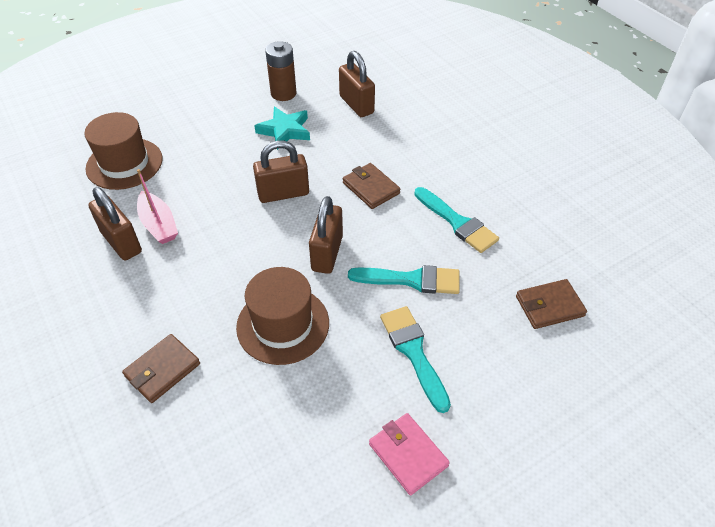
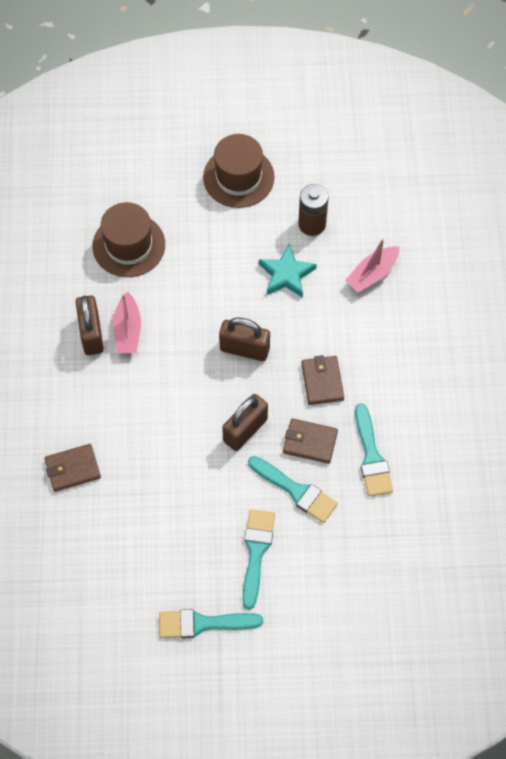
camera: 30 degrees right, 15 degrees up
brown hat [236,267,329,365] -> brown hat moved to [203,134,274,208]
brown padlock [339,51,375,117] -> pink boat [345,239,399,293]
pink wallet [369,413,450,495] -> turquoise brush [159,609,263,638]
brown wallet [516,279,587,329] -> brown wallet moved to [283,418,338,464]

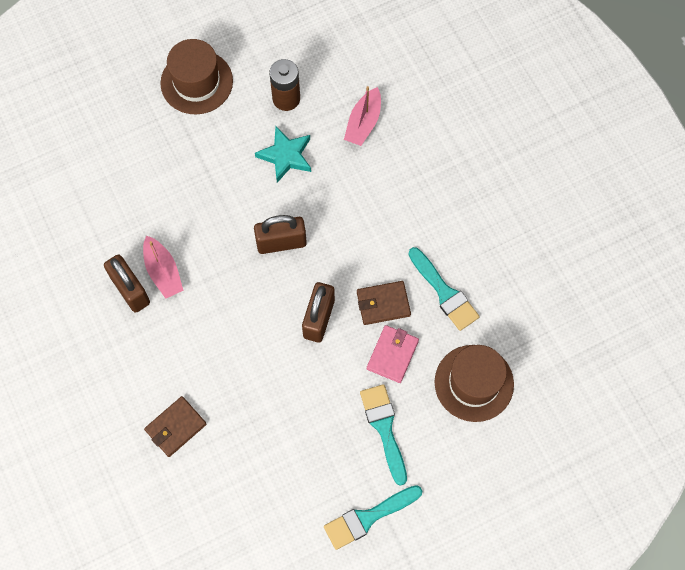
camera: 25 degrees left, 5 degrees up
brown hat [92,202,165,277] -> brown hat moved to [435,345,514,422]
turquoise brush [248,456,338,523] -> pink wallet [367,325,419,383]
brown wallet [301,355,344,405] -> none

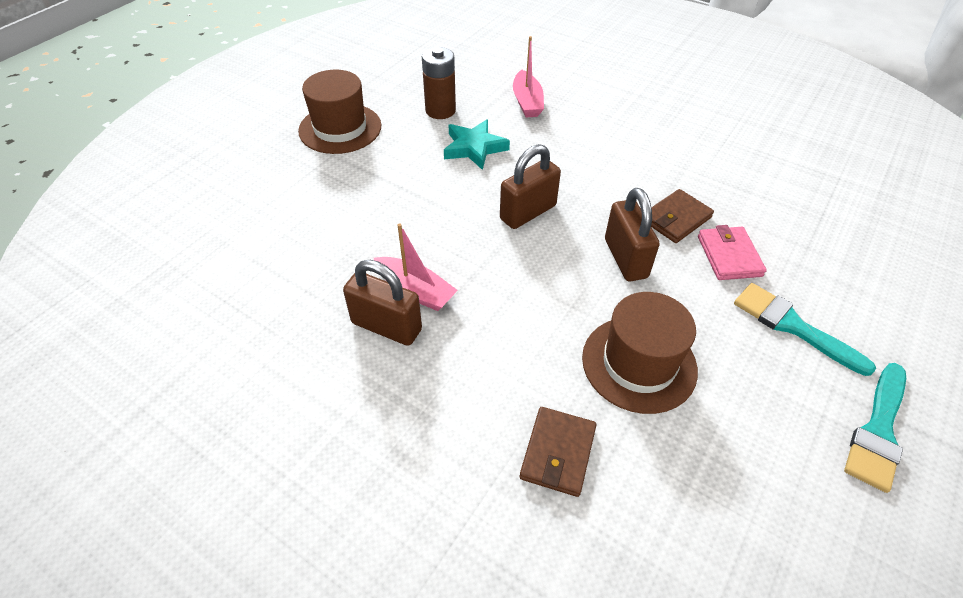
camera: 30 degrees left, 20 degrees down
turquoise brush [408,247,480,331] -> none
brown hat [435,345,514,422] -> brown hat moved to [582,292,698,414]

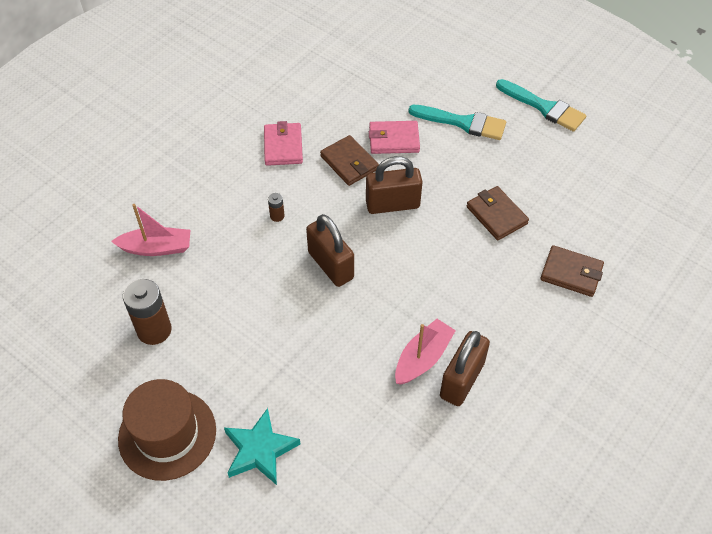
camera: 85 degrees left, 5 degrees up
turquoise star [444,119,510,170] -> turquoise star moved to [224,408,300,485]
brown hat [582,292,698,414] -> brown wallet [467,186,529,240]
turquoise brush [734,283,876,376] -> turquoise brush turned 120 degrees counterclockwise [408,105,506,140]
none -> pink wallet [264,121,303,166]
none -> brown battery [268,193,285,222]

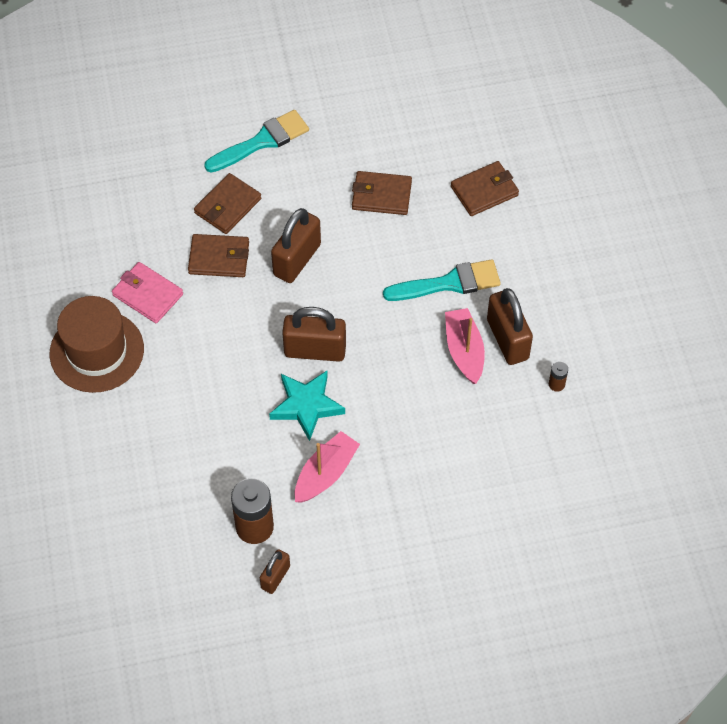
camera: 50 degrees left, 5 degrees up
pink boat [111,204,190,256] -> pink boat moved to [295,431,360,503]
brown hat [118,379,216,481] -> brown hat moved to [50,296,144,393]
turquoise star [224,408,300,485] -> turquoise star moved to [269,371,345,441]
brown battery [268,193,285,222] -> brown battery moved to [549,362,568,392]
pink wallet [369,121,420,154] -> brown wallet [194,173,261,234]
turquoise brush [496,79,586,132] -> turquoise brush moved to [383,259,501,301]
none -> brown padlock [260,549,290,594]

